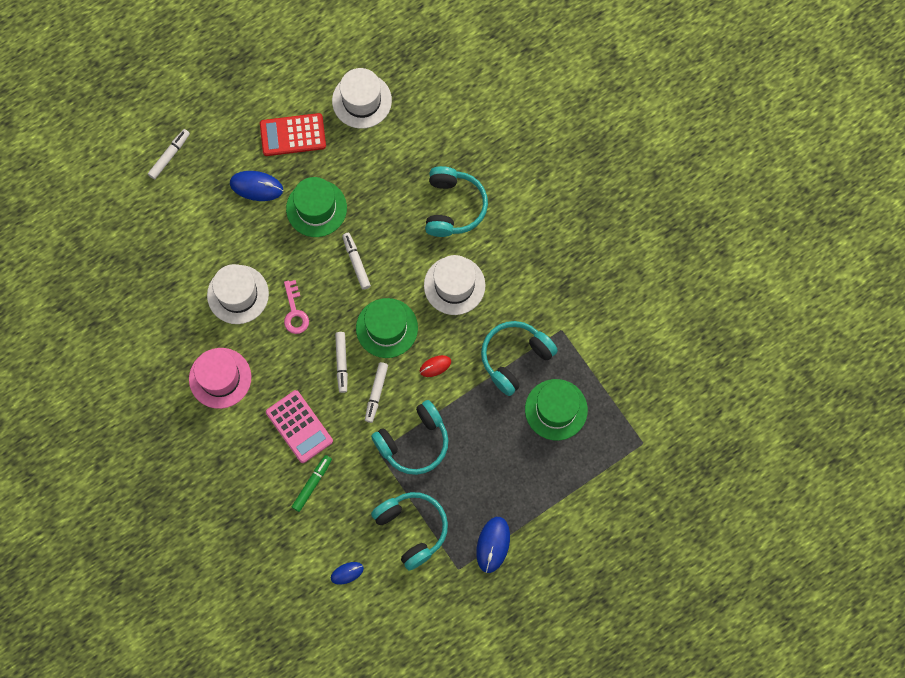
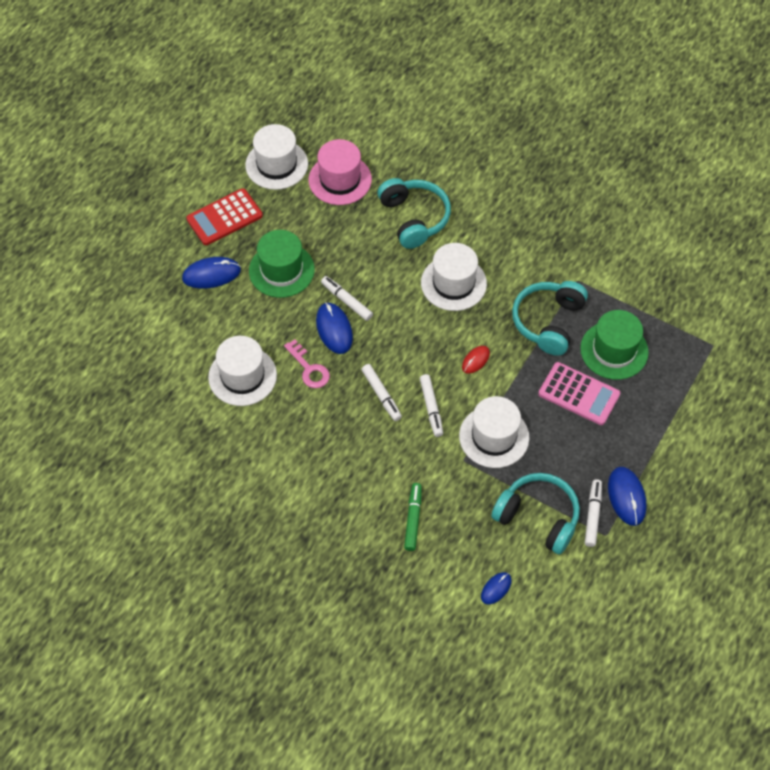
camera: 25 degrees left, 15 degrees down
white marker [148,129,190,179] -> white marker moved to [585,479,602,547]
pink hat [189,348,251,409] -> pink hat moved to [309,139,372,205]
pink calculator [266,390,333,463] -> pink calculator moved to [538,362,620,425]
green hat [356,298,418,358] -> none
turquoise headphones [371,400,448,475] -> white hat [459,396,529,468]
none -> blue mouse [316,302,353,354]

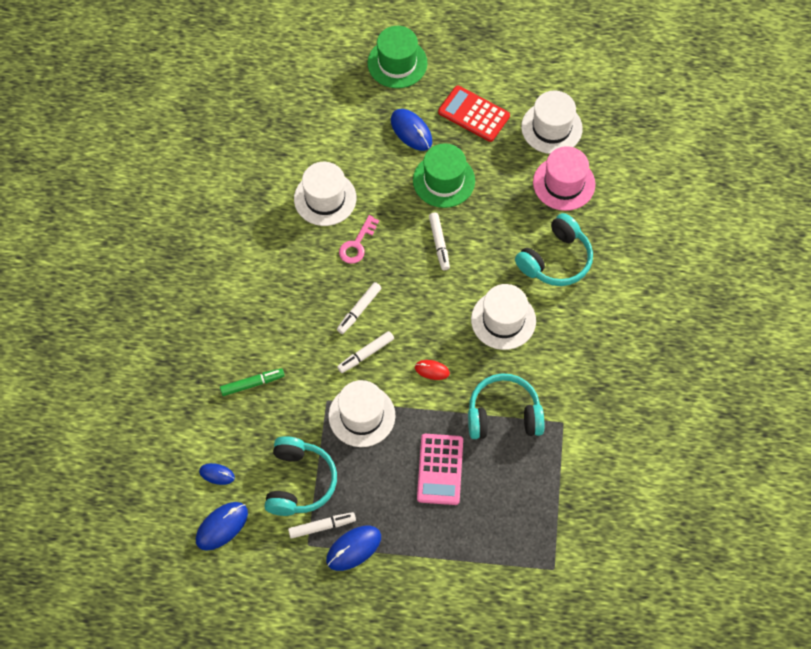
camera: 65 degrees right, 5 degrees up
blue mouse [316,302,353,354] -> blue mouse moved to [196,502,248,551]
white marker [321,276,373,321] -> white marker turned 150 degrees clockwise [429,213,450,270]
green hat [580,310,649,380] -> green hat moved to [368,26,427,88]

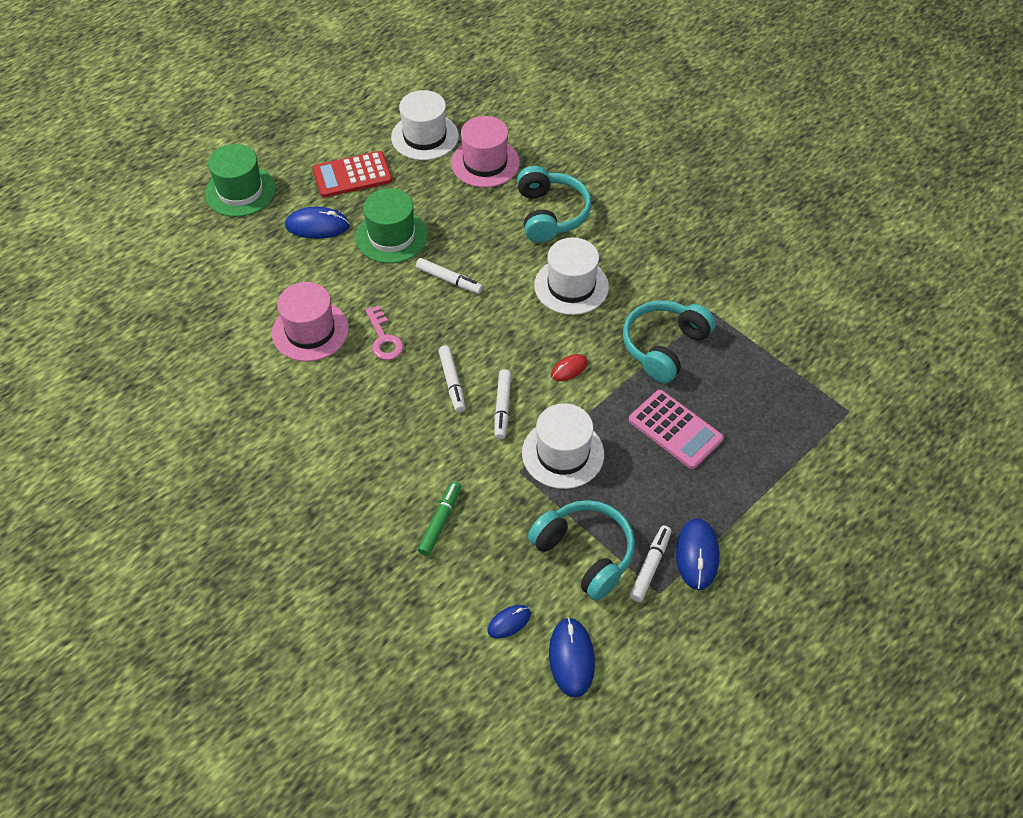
camera: 50 degrees left, 10 degrees down
white hat [294,162,356,226] -> pink hat [272,282,349,361]

